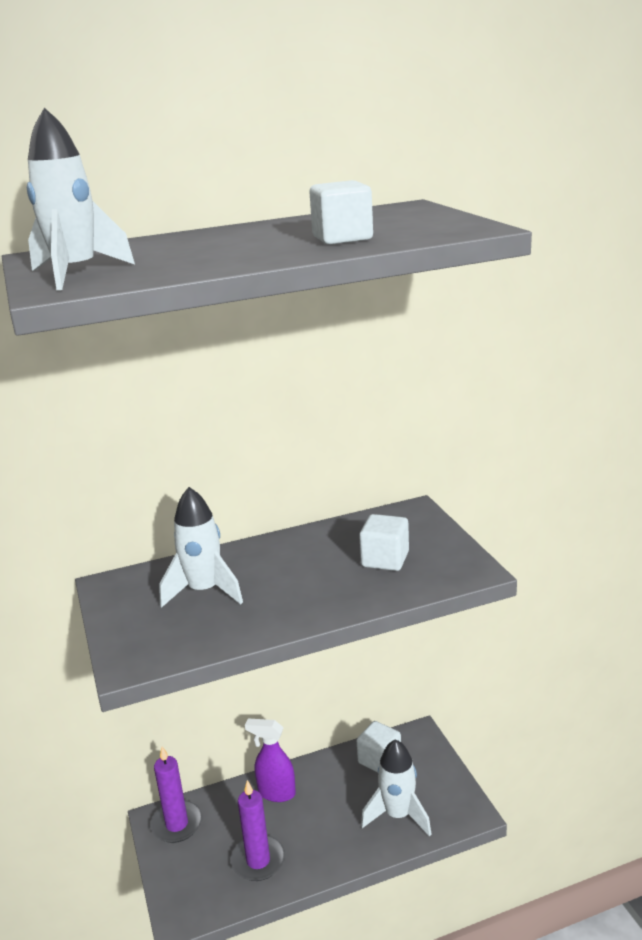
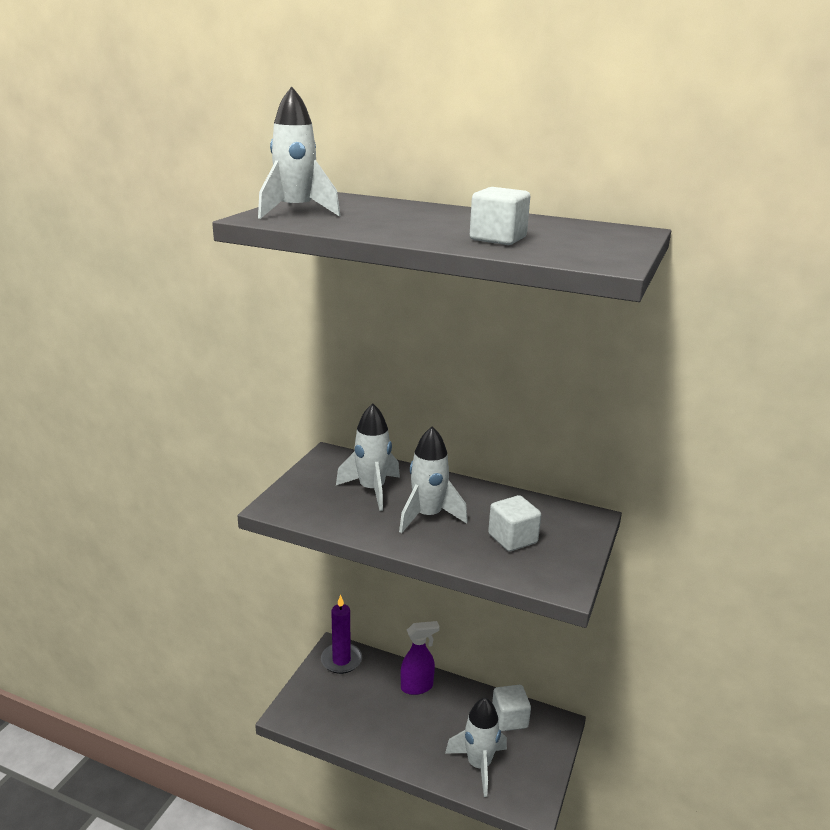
camera: 40 degrees right, 0 degrees up
purple candle [231,780,285,881] -> none
purple spray bottle [245,718,296,802] -> purple spray bottle turned 105 degrees clockwise [401,621,440,695]
none -> white rocket [399,426,468,533]

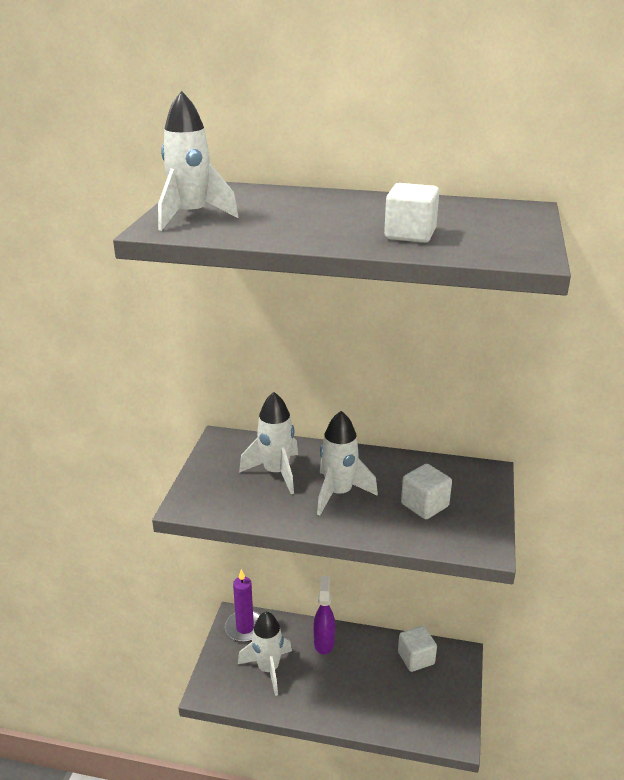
camera: 10 degrees left, 5 degrees up
purple spray bottle [401,621,440,695] -> purple spray bottle turned 60 degrees counterclockwise [313,576,335,654]
white rocket [445,698,507,797] -> white rocket moved to [238,612,292,696]

